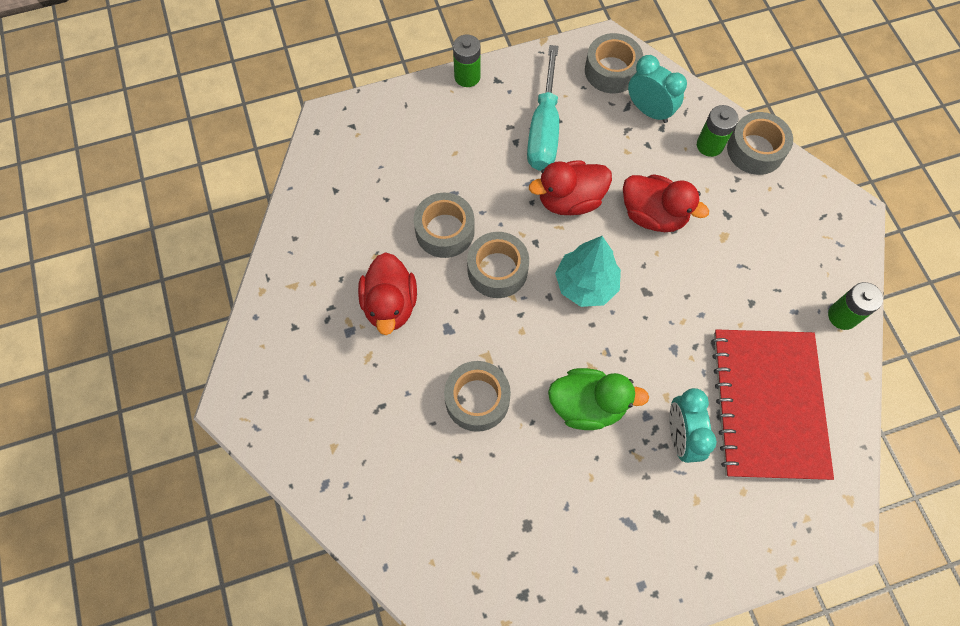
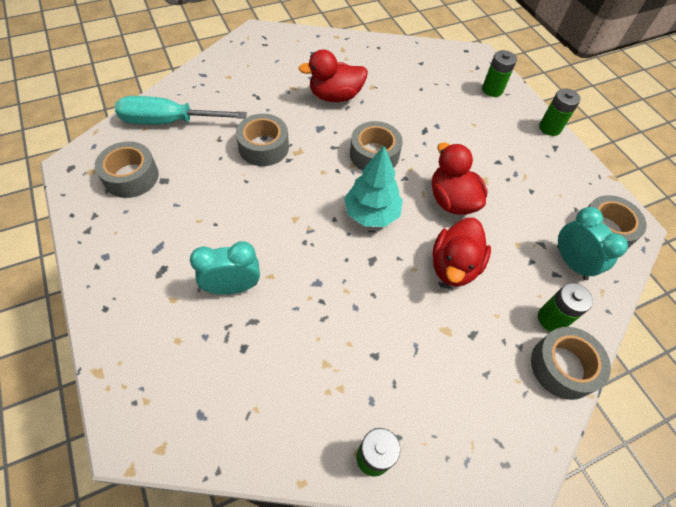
camera: 80 degrees right, 10 degrees down
grey tape [413,193,475,258] -> grey tape moved to [95,141,159,198]
turquoise screwdriver [527,45,559,171] -> turquoise screwdriver moved to [115,96,247,125]
green duck [548,368,649,430] -> none
turquoise clock [628,55,687,123] -> turquoise clock turned 60 degrees counterclockwise [557,207,628,280]
red notebook [711,329,834,480] -> none
none -> green battery [482,50,517,97]

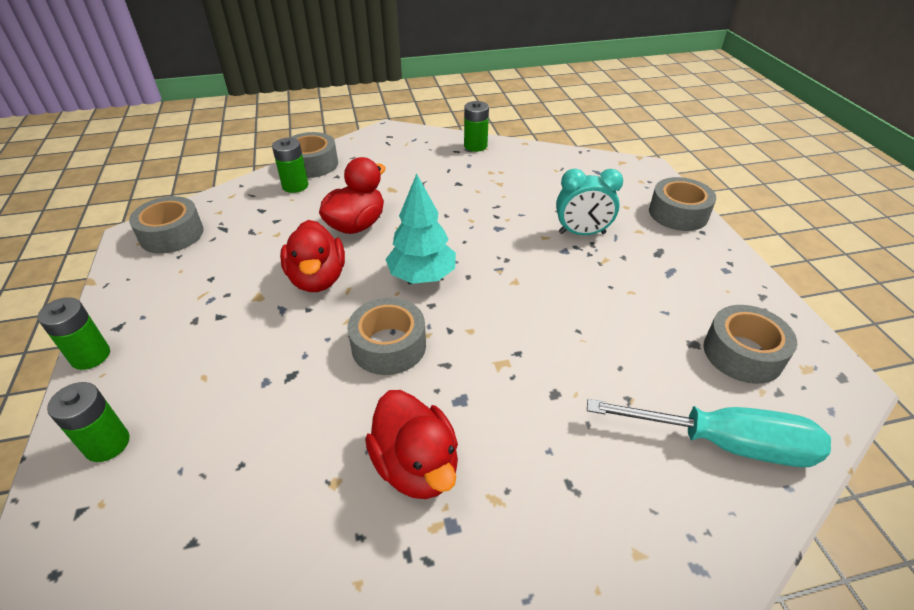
camera: 165 degrees left, 15 degrees down
grey tape [236,114,289,166] -> grey tape moved to [649,177,716,231]
red duck [298,49,368,102] -> red duck turned 60 degrees clockwise [365,390,458,499]
turquoise clock [557,207,628,280] -> none

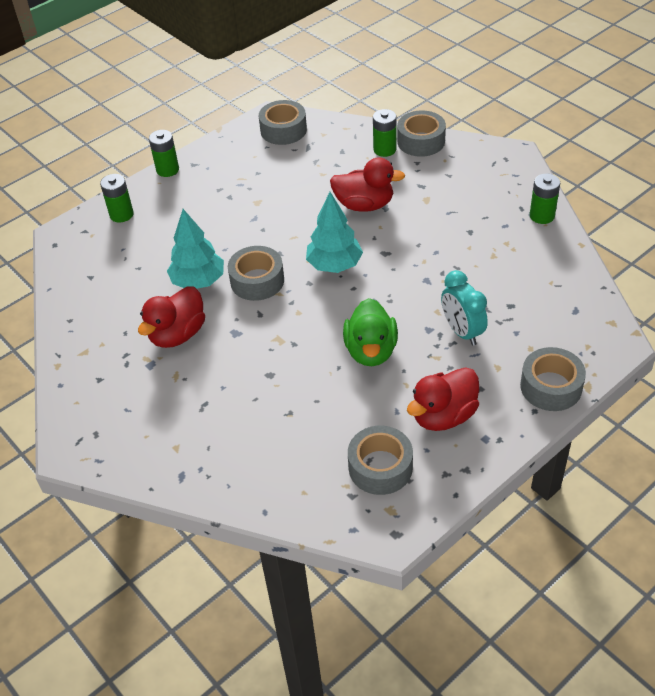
camera: 65 degrees right, 5 degrees up
red duck [280,220,345,292] -> red duck moved to [407,367,479,431]
turquoise screwdriver [587,399,831,467] -> none
none -> turquoise tree [167,209,224,289]
none -> green duck [343,298,398,366]

